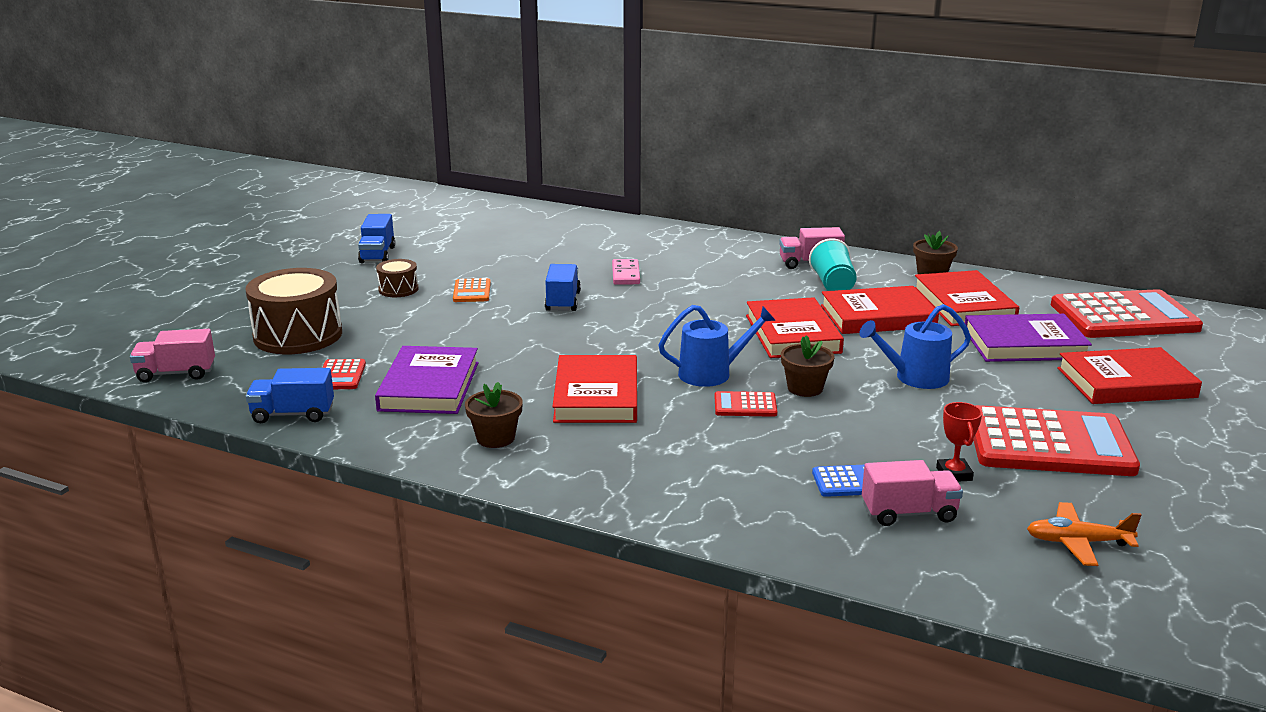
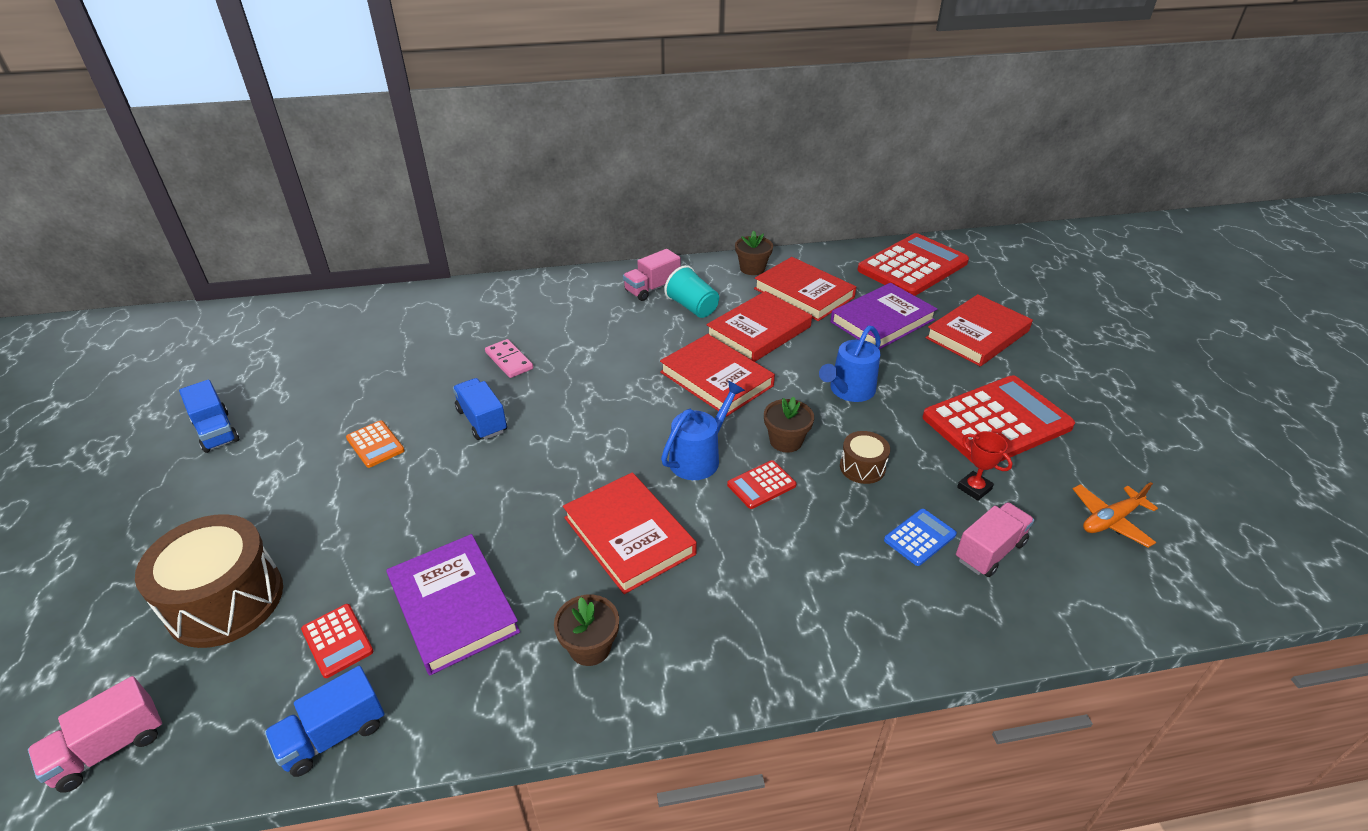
camera: 35 degrees left, 15 degrees up
brown drum [376,259,418,297] -> brown drum moved to [840,431,890,484]

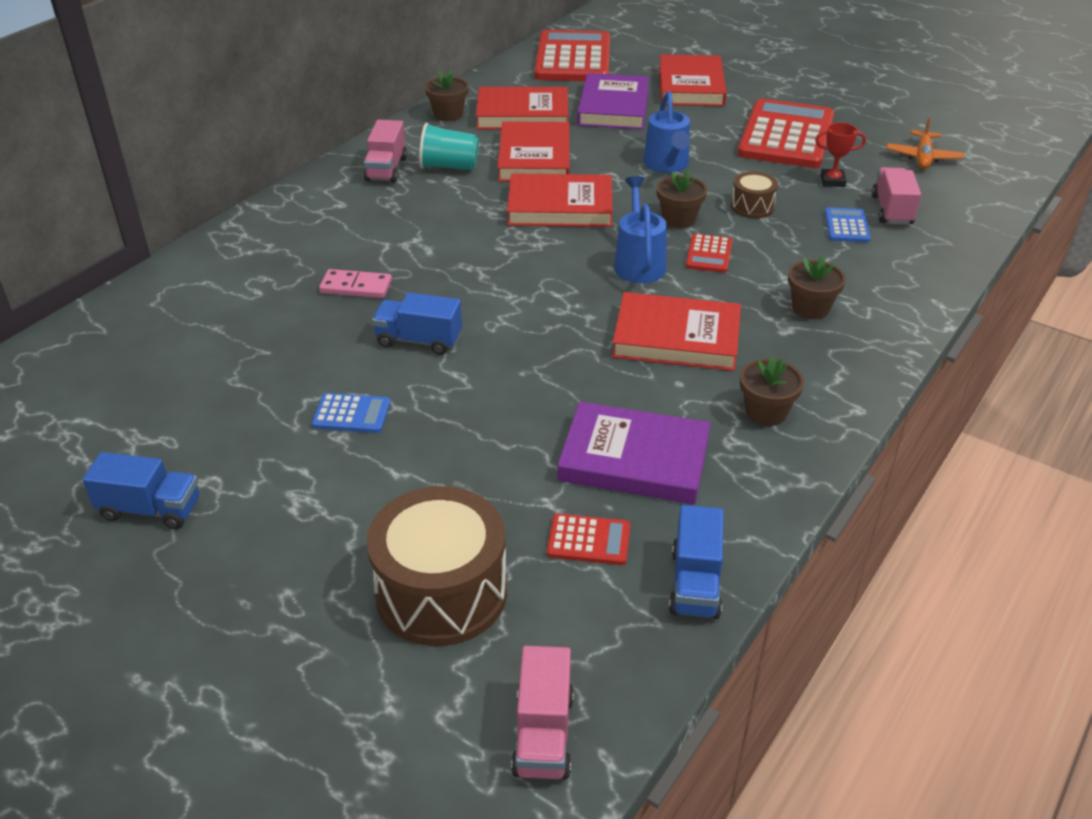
camera: 45 degrees left, 0 degrees up
orange calculator [346,420,405,468] -> blue calculator [312,393,391,433]
none -> brown flower pot [788,255,846,319]

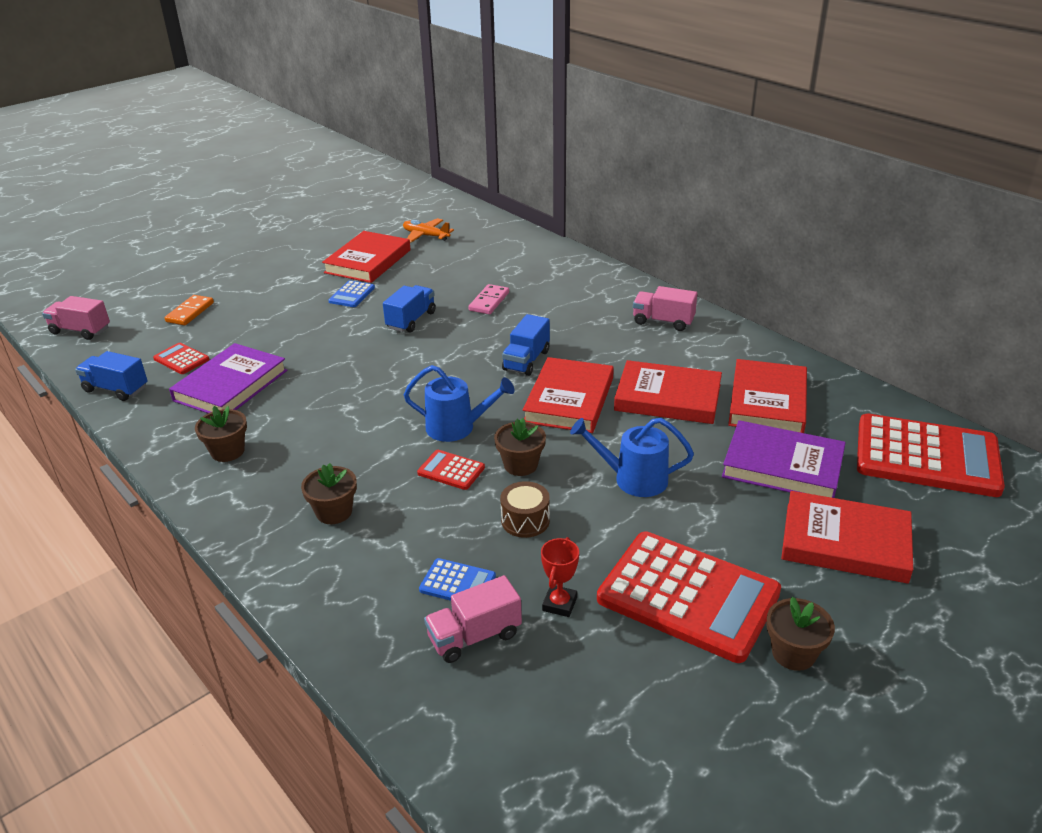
camera: 105 degrees right, 5 degrees down
blue truck [82,452,199,529] -> blue truck moved to [502,314,550,376]
brown drum [367,486,507,646] -> orange domino [165,295,214,325]
turquoise cup [419,123,479,170] -> none
brown flower pot [425,70,469,121] -> brown flower pot moved to [766,597,835,671]
red calculator [547,514,631,565] -> red calculator turned 105 degrees clockwise [153,343,209,374]
red book [612,292,741,371] -> red book moved to [322,231,411,283]
pink truck [872,167,921,225] -> pink truck turned 135 degrees clockwise [424,575,522,663]
orange plane [886,117,964,169] -> orange plane moved to [403,218,454,242]

